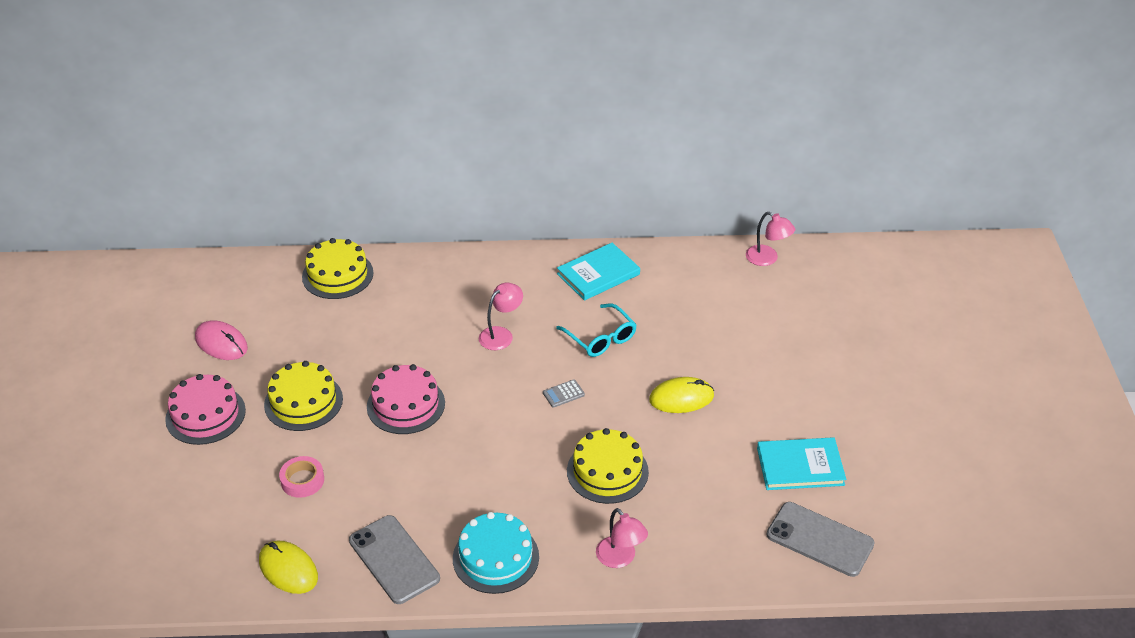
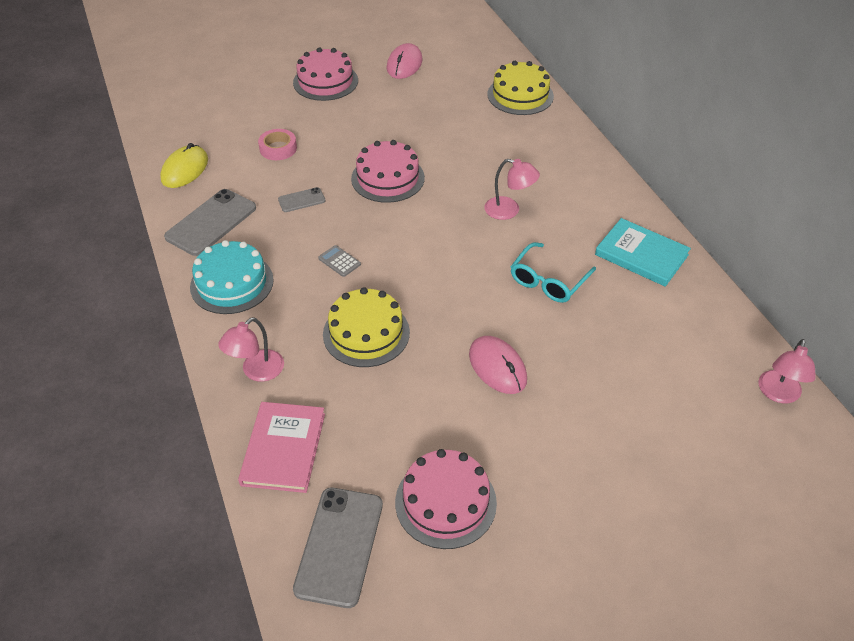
camera: 70 degrees right, 5 degrees up
yellow cake [264,361,343,431] -> none
grey calculator [543,379,585,408] -> grey calculator moved to [318,245,361,277]
yellow mouse [649,377,714,413] -> pink mouse [469,336,527,394]
turquoise book [757,437,846,490] -> pink cake [395,449,497,549]
none -> pink book [238,402,325,493]
none -> grey phone [278,187,325,212]

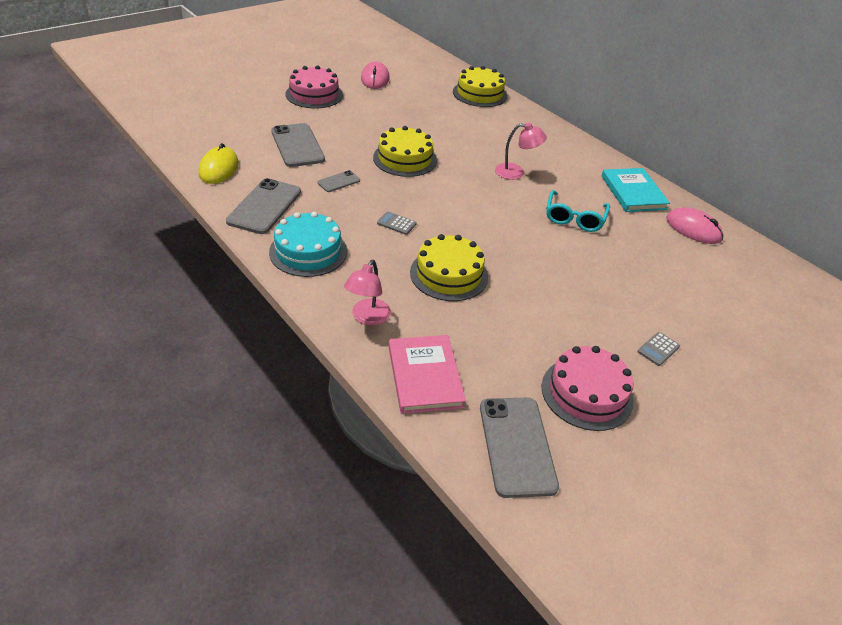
camera: 20 degrees left, 5 degrees down
pink tape [258,129,297,160] -> grey phone [271,123,325,167]
pink cake [351,140,425,203] -> yellow cake [373,126,437,177]
pink mouse [469,336,527,394] -> pink mouse moved to [666,207,724,244]
turquoise book [595,218,691,287] -> turquoise book turned 60 degrees clockwise [602,168,670,212]
pink lamp [759,339,816,403] -> none
none -> grey calculator [637,332,680,366]

